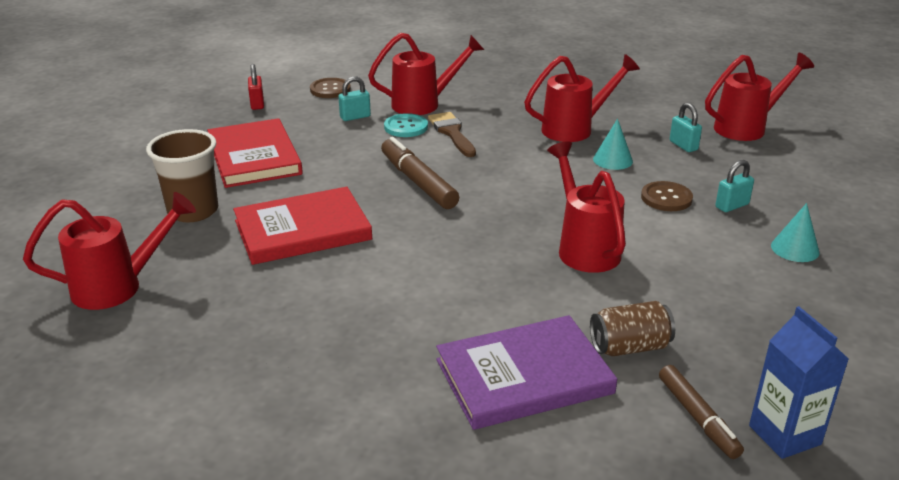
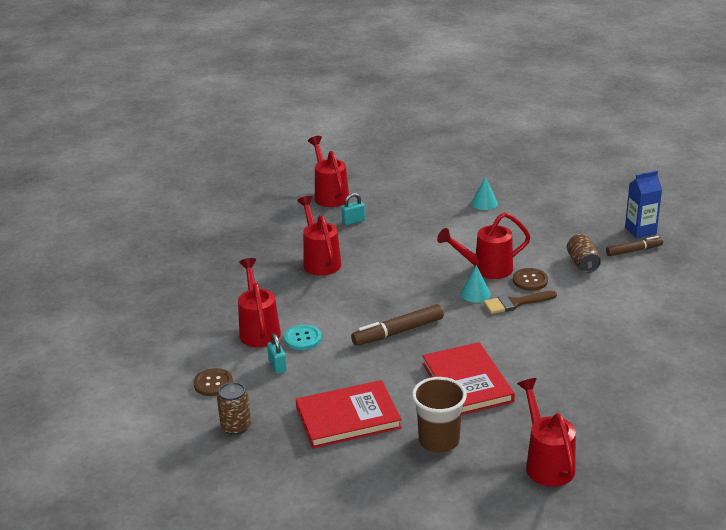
camera: 85 degrees left, 0 degrees up
red padlock [248,64,264,110] -> brown can [217,382,251,435]
brown brush [428,112,476,157] -> brown brush moved to [484,291,557,314]
purple book [436,315,617,430] -> none
turquoise cone [593,119,633,170] -> turquoise cone moved to [461,265,491,303]
brown button [641,181,693,211] -> brown button moved to [513,268,548,291]
turquoise padlock [715,160,754,212] -> none

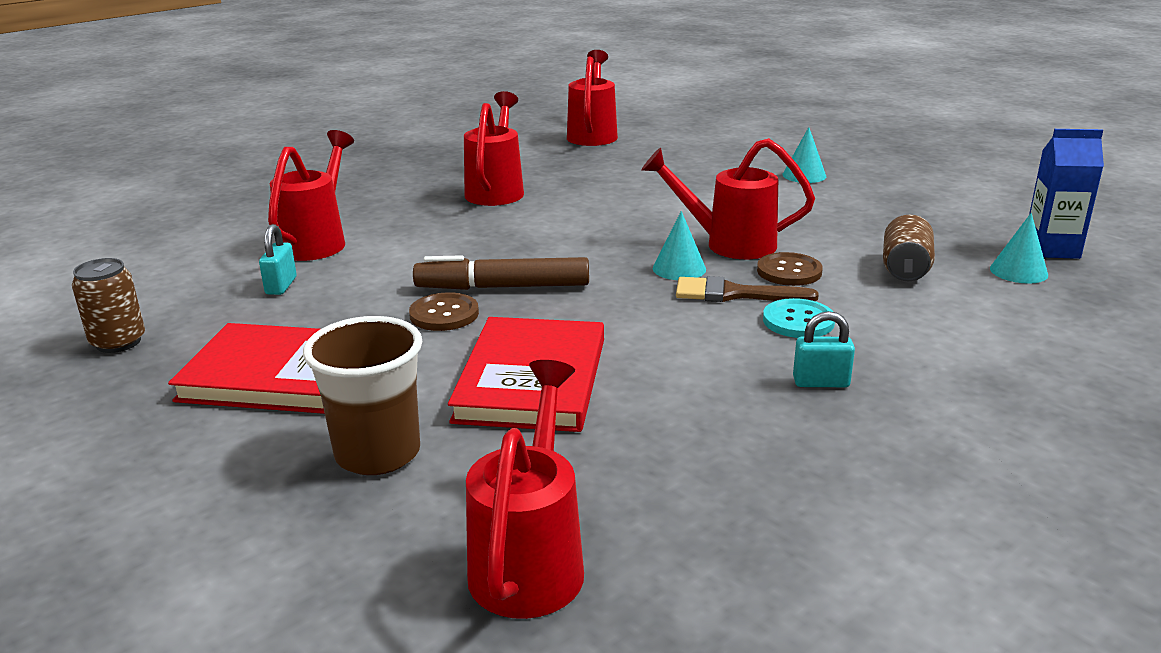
camera: 25 degrees right, 5 degrees down
brown button [193,368,233,396] -> brown button moved to [409,292,479,331]
turquoise button [284,325,322,350] -> turquoise button moved to [763,298,835,338]
turquoise padlock [342,193,365,225] -> turquoise padlock moved to [793,311,855,387]
brown marker [606,236,663,256] -> turquoise cone [990,213,1048,284]

